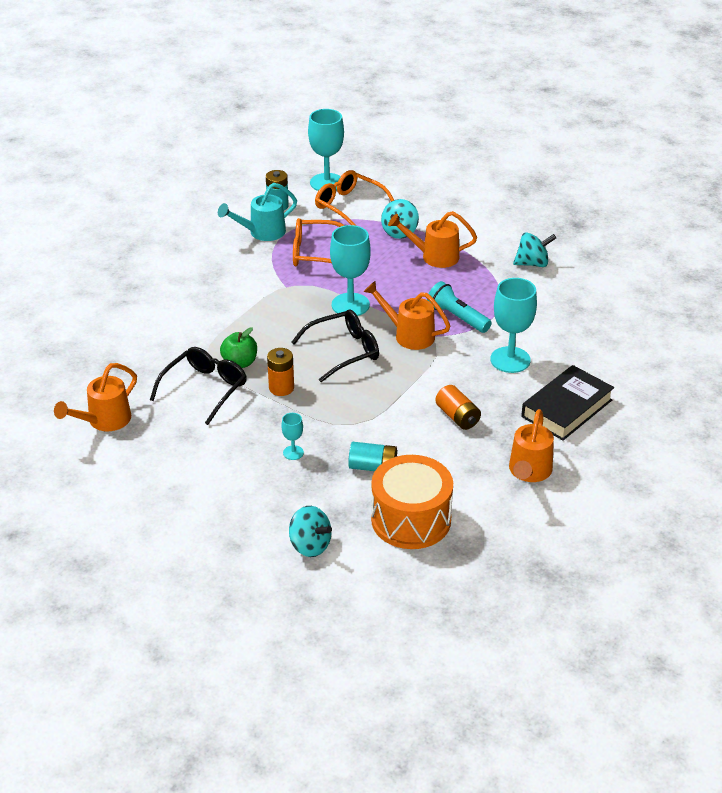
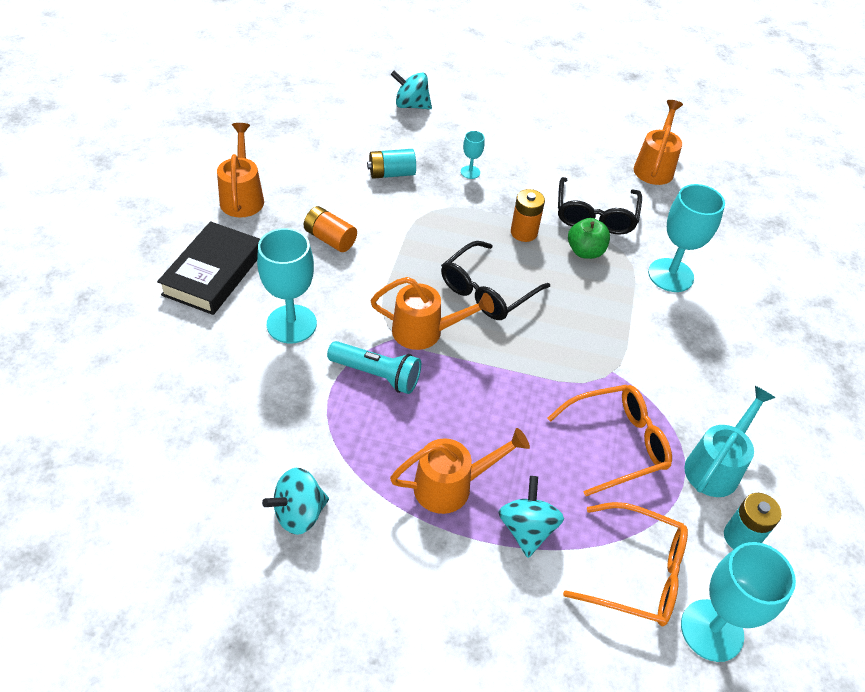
camera: 155 degrees right, 10 degrees up
turquoise goblet [330,225,371,316] -> turquoise goblet moved to [648,184,725,292]
orange drum [371,455,453,549] -> none

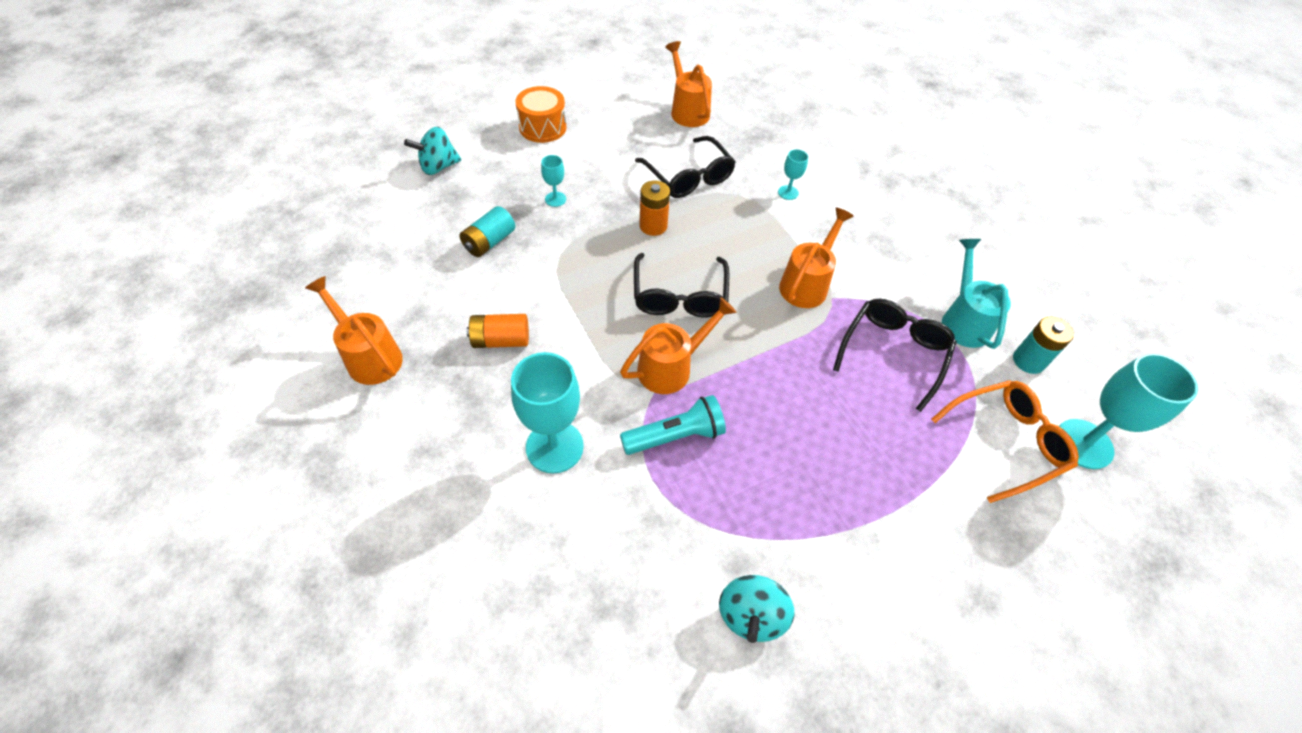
camera: 40 degrees left, 5 degrees up
black book [157,221,260,315] -> none
orange watering can [390,428,530,514] -> orange watering can moved to [779,208,854,308]
turquoise spinning top [498,476,564,558] -> none
orange glasses [547,385,672,496] -> black glasses [833,299,957,412]
green apple [568,218,610,259] -> none
turquoise goblet [648,184,725,292] -> turquoise goblet [778,149,808,200], size x0.48
none -> orange drum [515,86,566,143]

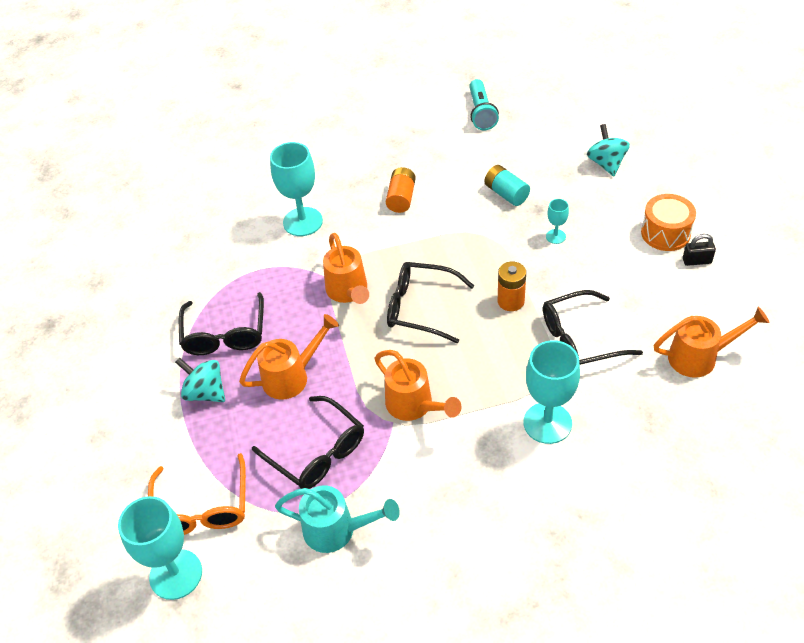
camera: 110 degrees right, 5 degrees down
orange watering can [305,276,403,385] -> orange watering can moved to [239,314,339,400]
turquoise flashlight [620,395,726,455] -> turquoise flashlight moved to [469,79,499,130]
turquoise spinning top [719,575,794,643] -> turquoise spinning top moved to [175,357,225,402]
turquoise goblet [778,149,808,200] -> turquoise goblet [524,340,580,444], size x2.09
turquoise battery [1013,317,1074,374] -> none
none -> black glasses [179,292,264,355]
none -> black padlock [683,234,716,266]

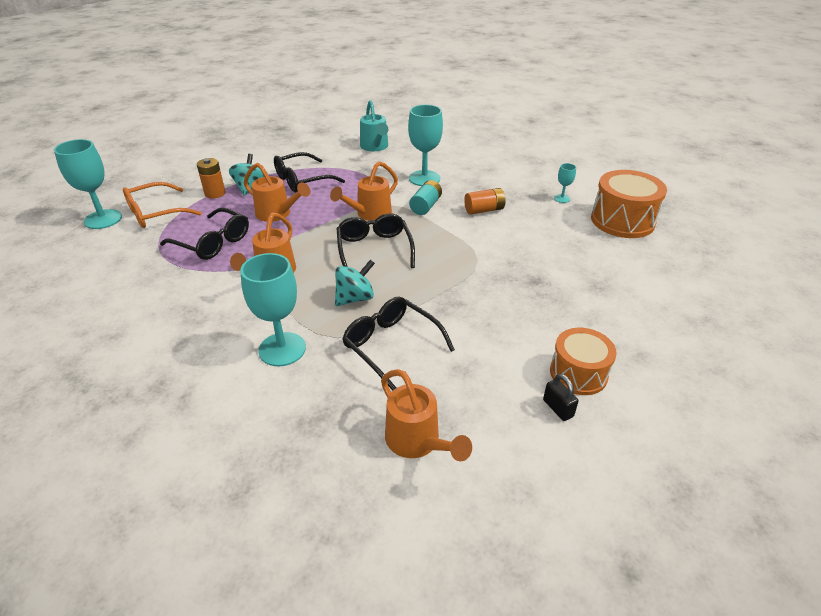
camera: 60 degrees right, 10 degrees down
black glasses [252,396,364,489] -> black glasses turned 75 degrees counterclockwise [160,208,249,260]
turquoise watering can [275,486,400,553] -> turquoise watering can moved to [360,100,388,151]
turquoise flashlight [469,79,499,130] -> orange drum [591,170,667,238]
turquoise battery [485,165,530,206] -> turquoise battery moved to [409,180,442,215]
orange battery [498,262,526,311] -> orange battery moved to [197,158,225,199]
turquoise goblet [546,199,569,244] -> turquoise goblet moved to [554,163,576,203]
turquoise spinning top [587,124,630,176] -> turquoise spinning top moved to [335,260,375,306]

